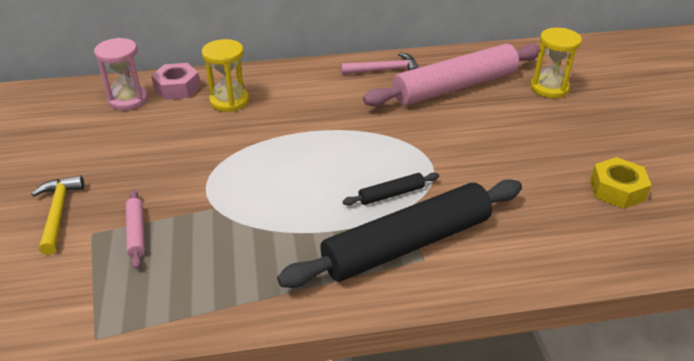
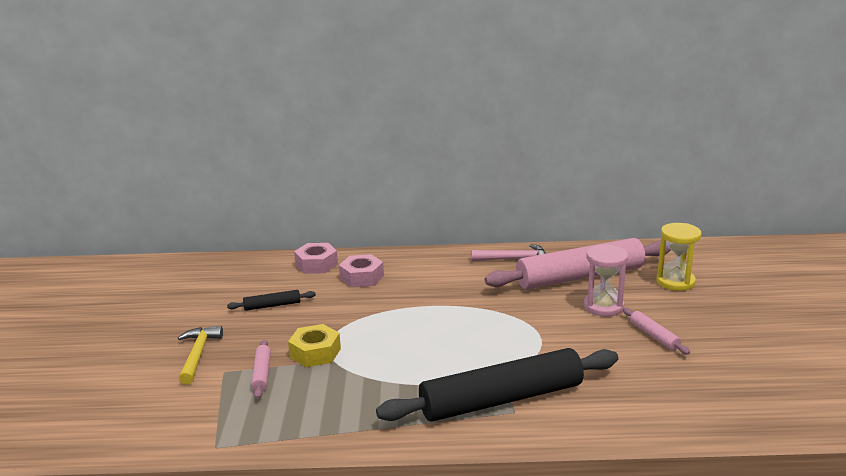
camera: 10 degrees right, 15 degrees down
pink hourglass [94,38,148,110] -> pink hourglass moved to [584,244,628,316]
yellow hourglass [202,39,249,112] -> pink nut [339,254,384,288]
black rolling pin [342,173,439,205] -> black rolling pin moved to [227,290,316,311]
yellow nut [590,157,651,209] -> yellow nut moved to [288,324,341,367]
none -> pink rolling pin [623,308,690,355]

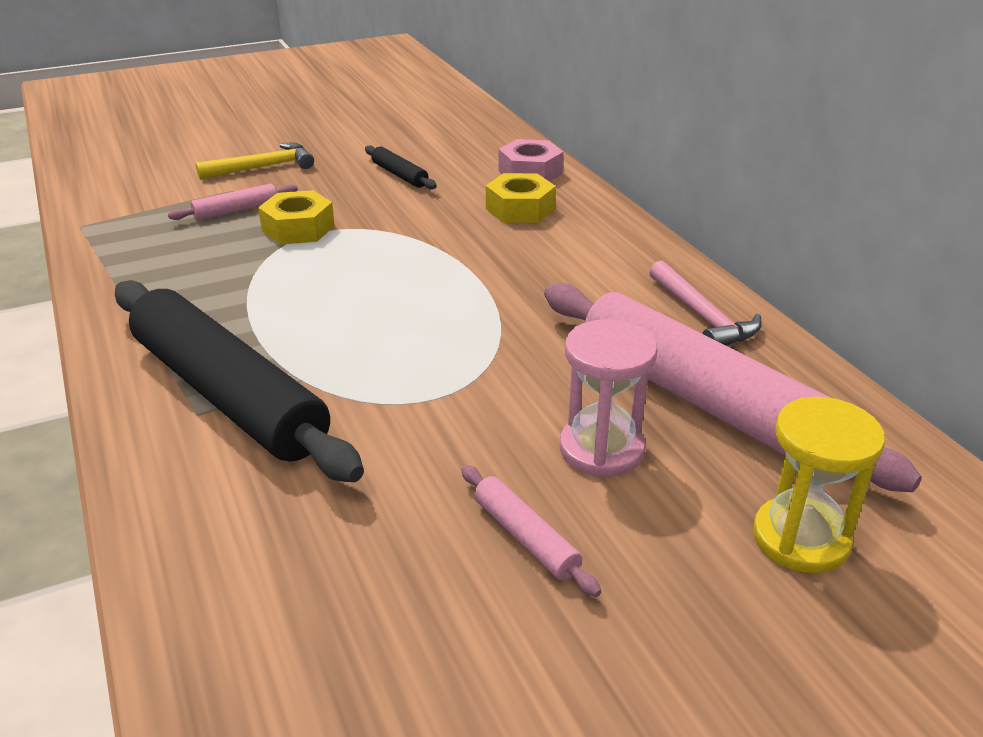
camera: 65 degrees right, 10 degrees up
pink nut [339,254,384,288] -> yellow nut [486,173,556,223]
pink rolling pin [623,308,690,355] -> pink rolling pin turned 75 degrees counterclockwise [461,465,601,597]

